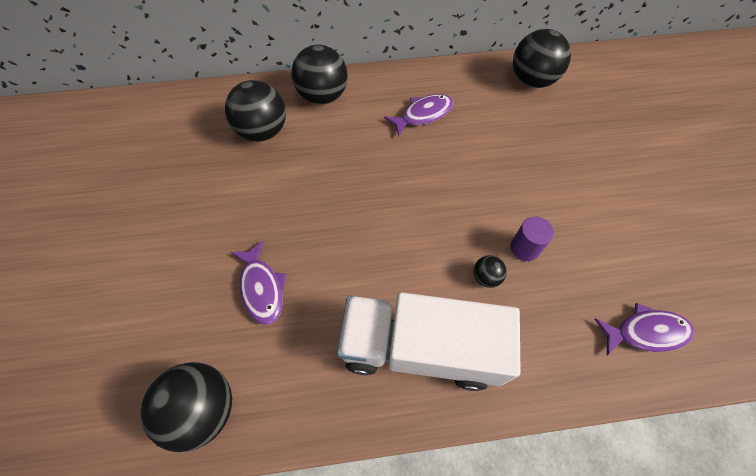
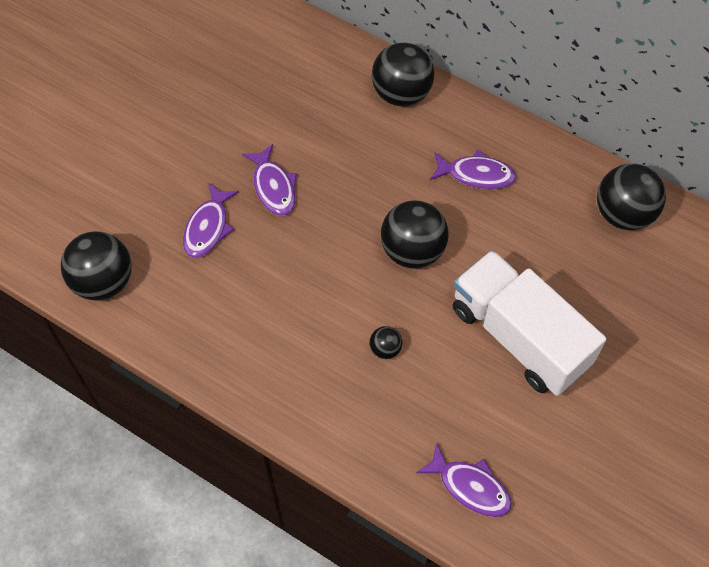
camera: 40 degrees right, 0 degrees up
black ball [225,80,286,142] -> black ball moved to [381,200,449,269]
white truck [337,292,521,391] -> white truck moved to [453,250,606,396]
purple cylinder [511,216,554,261] -> none
none -> purple fish [242,144,297,216]

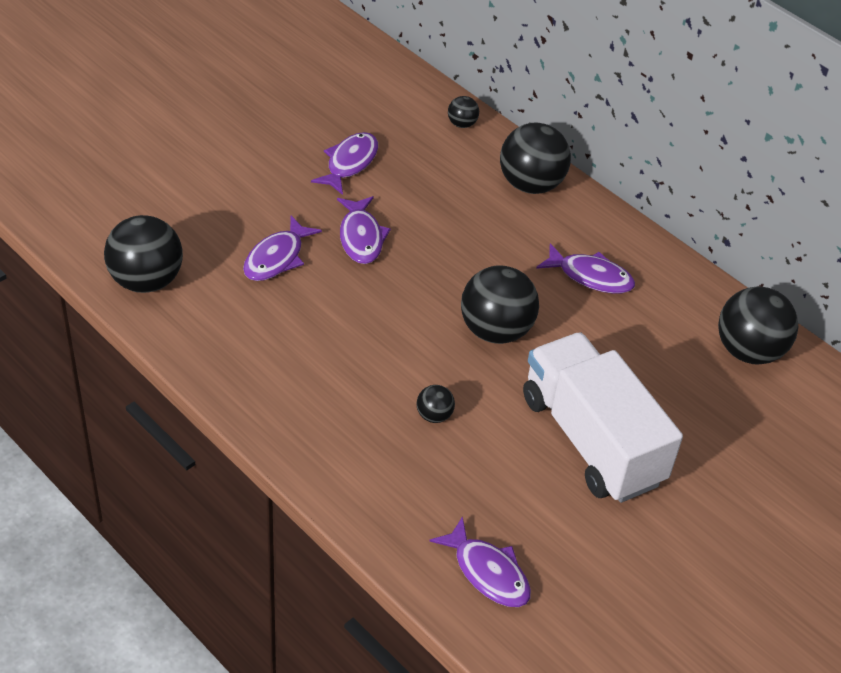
camera: 10 degrees right, 15 degrees down
none -> purple fish [311,132,378,195]
none -> black ball [448,96,479,128]

